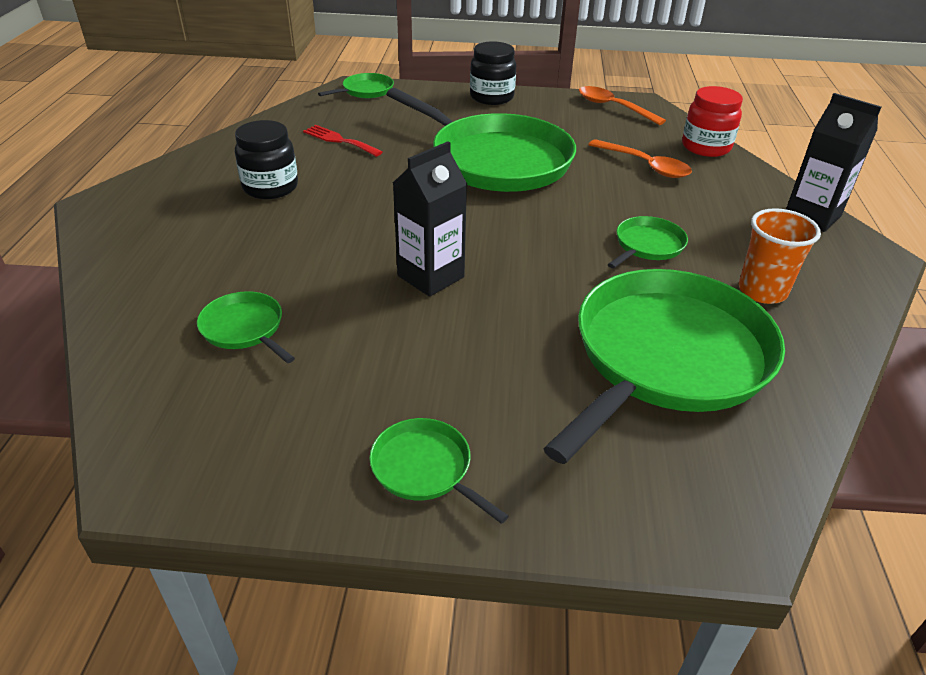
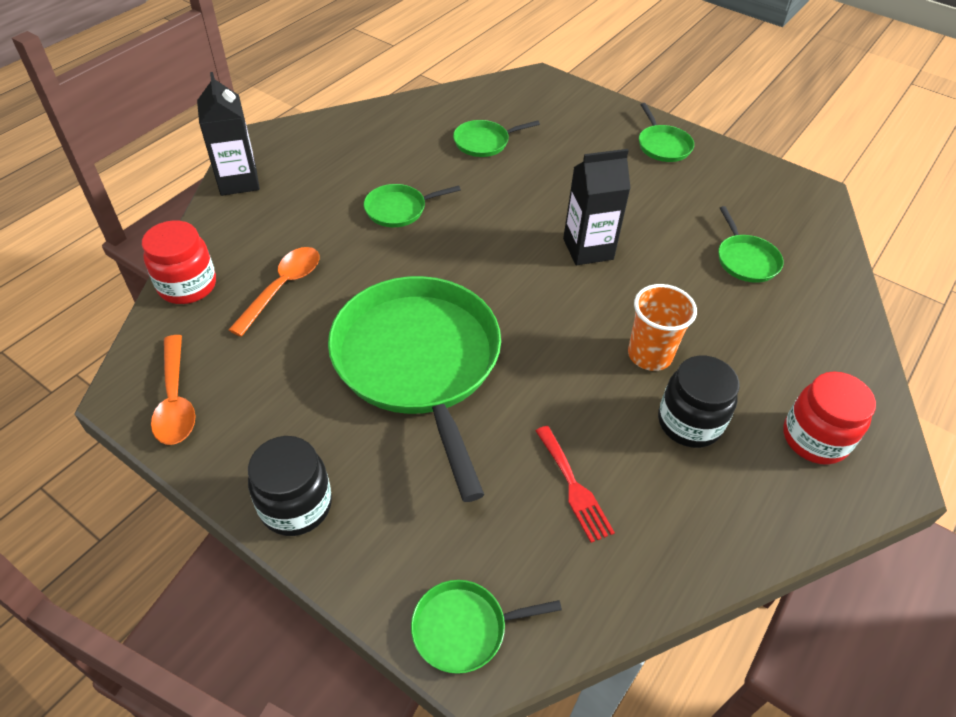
camera: 150 degrees left, 10 degrees up
green pan [543,269,785,464] -> green pan [453,120,540,157], size x0.43
orange spoon [588,139,692,178] -> orange spoon turned 45 degrees clockwise [229,247,319,337]
orange cup [739,208,821,304] -> orange cup moved to [628,284,697,371]
none -> red jar [783,371,876,465]

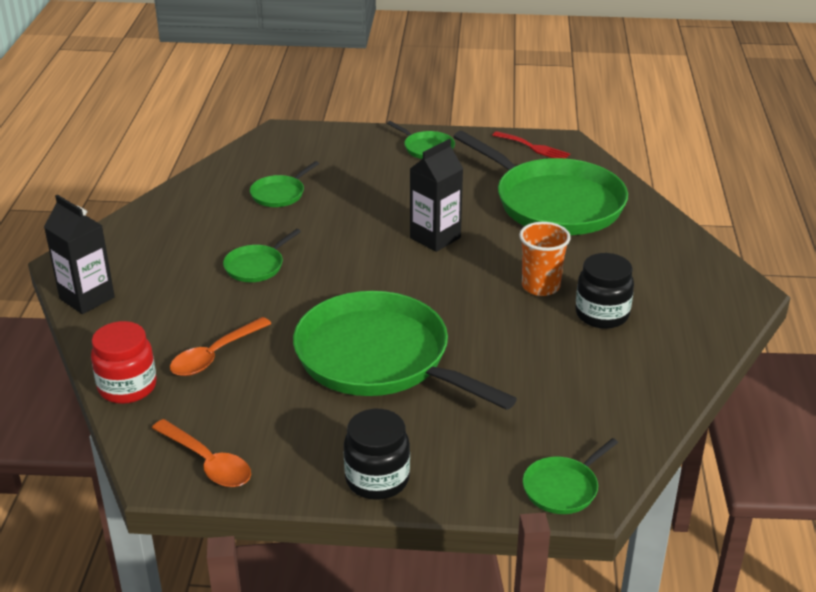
camera: 30 degrees left, 15 degrees down
orange spoon [229,247,319,337] -> orange spoon turned 135 degrees counterclockwise [170,317,272,376]
red fork [536,426,615,543] -> red fork moved to [492,131,570,159]
green pan [718,206,784,283] -> green pan [454,131,628,235], size x2.35
red jar [783,371,876,465] -> none

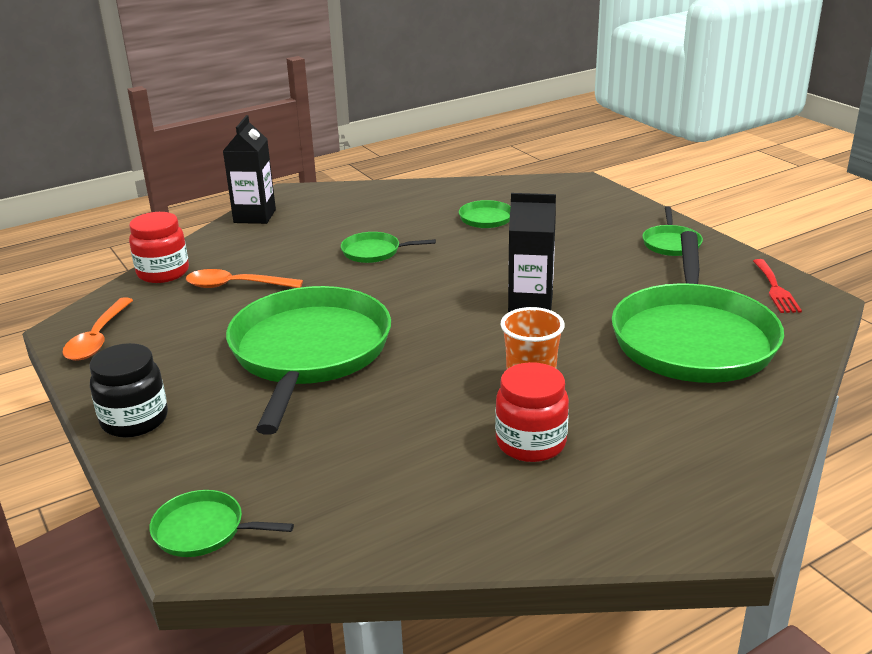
camera: 55 degrees right, 5 degrees down
black jar [576,253,634,329] -> red jar [495,362,569,462]

